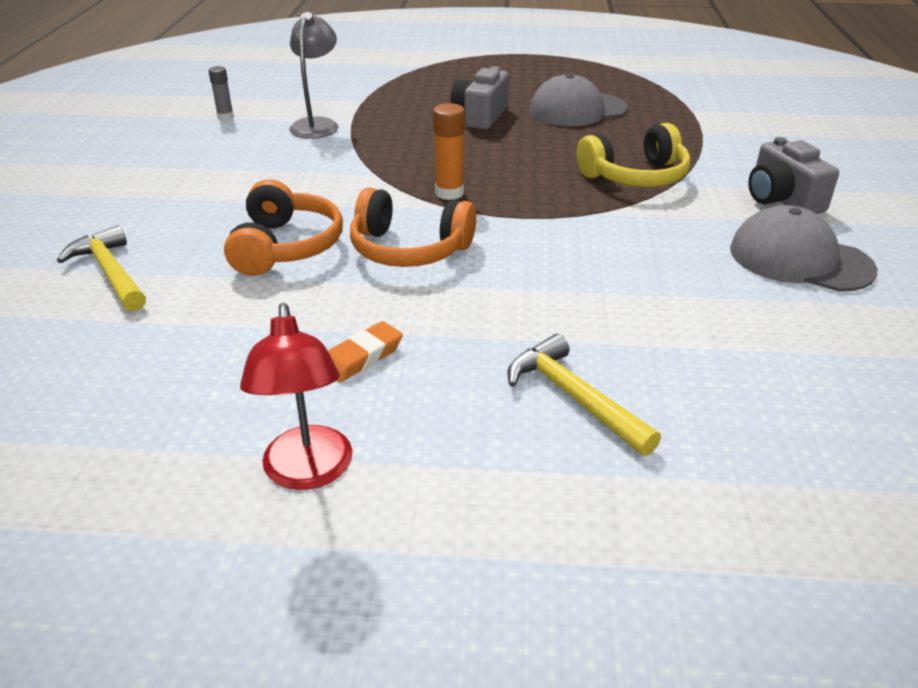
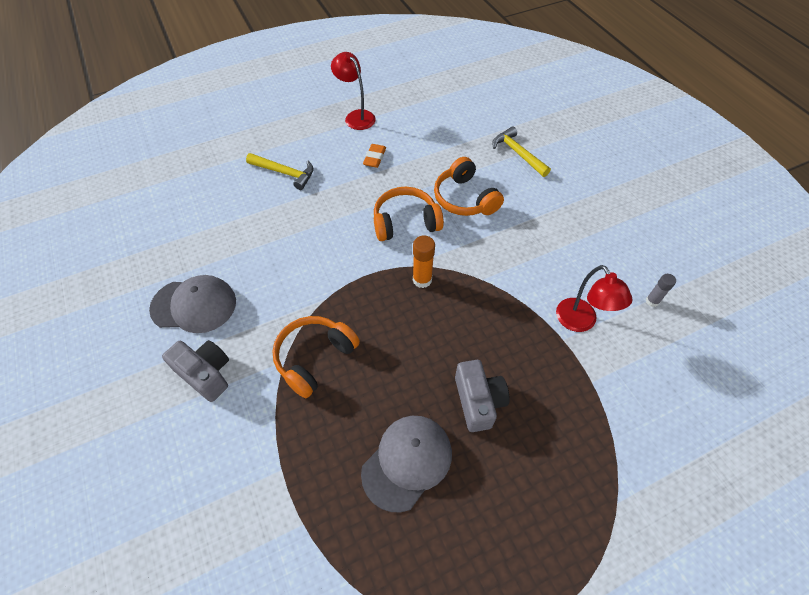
camera: 150 degrees right, 20 degrees up
yellow hammer [57,225,146,311] -> yellow hammer turned 150 degrees counterclockwise [492,127,551,177]
grey lamp [289,12,339,139] -> red lamp [556,265,633,332]
yellow headphones [577,123,691,187] -> orange headphones [272,316,360,398]

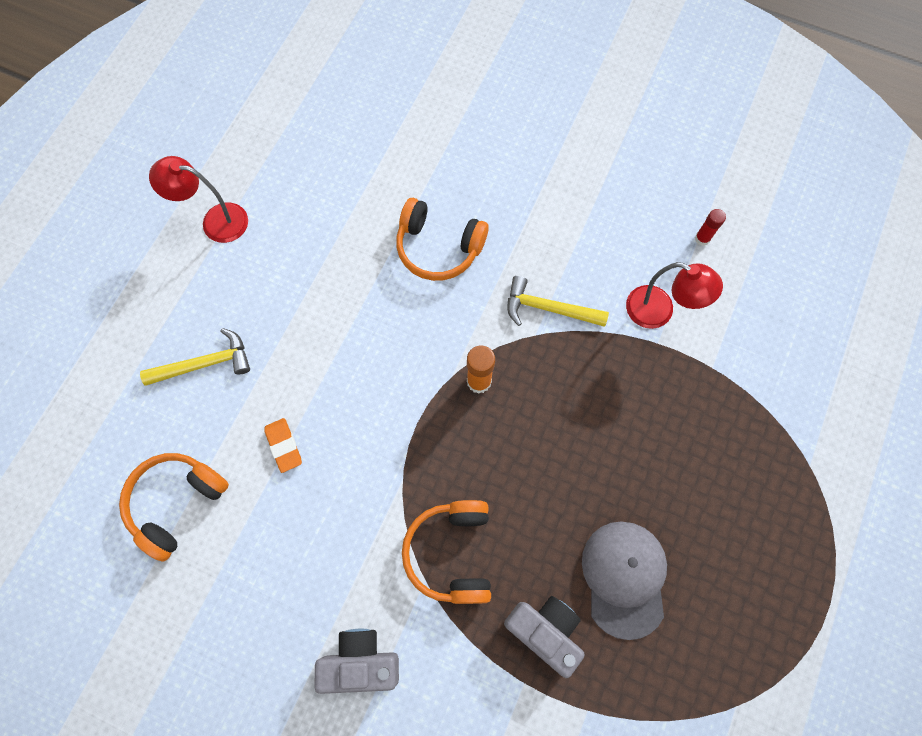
camera: 40 degrees left, 15 degrees up
grey cap [149,275,236,333] -> none
orange eraser [363,144,386,168] -> orange eraser moved to [264,418,302,473]
orange headphones [374,187,444,241] -> orange headphones moved to [119,453,229,562]
grey camera [455,360,510,432] -> grey camera moved to [504,596,585,678]
yellow hammer [492,127,551,177] -> yellow hammer moved to [507,276,609,327]
grey glue stick [646,274,676,307] -> red glue stick [695,209,726,246]

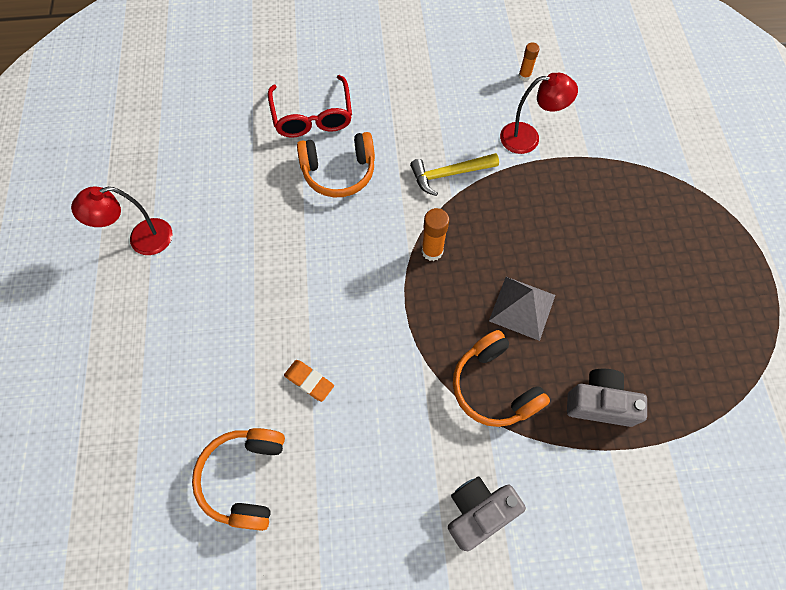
camera: 30 degrees left, 5 degrees down
yellow hammer [140,328,250,386] -> none
grey cap [582,521,667,640] -> none
red glue stick [695,209,726,246] -> orange glue stick [518,42,540,81]
none -> red glasses [268,75,352,138]
none -> grey pyramid [489,277,555,341]

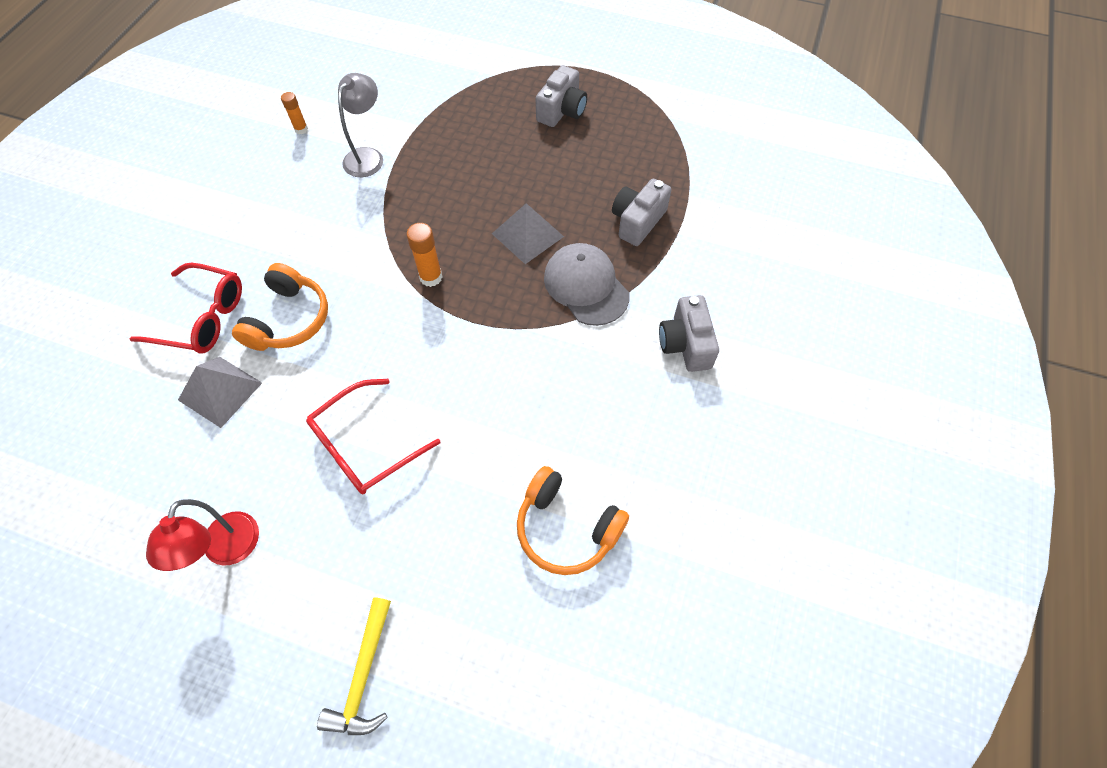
camera: 65 degrees left, 5 degrees down
orange eraser [284,360,334,402] -> none
yellow hammer [410,153,499,196] -> yellow hammer moved to [317,597,391,735]
orange headphones [453,330,550,427] -> grey cap [544,243,629,326]
red lamp [500,73,578,154] -> grey lamp [338,73,383,177]
none -> grey pyramid [178,357,262,428]
none -> red glasses [306,379,440,494]
none -> grey camera [536,65,587,127]

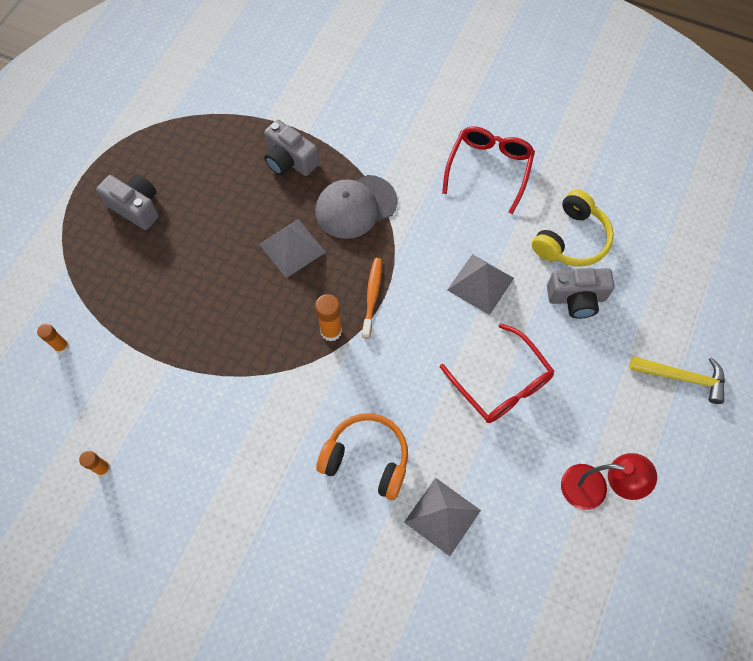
camera: 85 degrees left, 5 degrees up
red glasses [130,263,242,353] -> red glasses moved to [442,127,535,214]
grey lamp [338,73,383,177] -> none
orange headphones [517,466,629,575] -> yellow headphones [532,190,614,266]
grey camera [659,295,719,372] -> grey camera moved to [547,268,615,319]
none -> orange glue stick [37,324,69,353]
none -> orange toothbrush [362,258,382,338]
none -> grey pyramid [447,254,514,315]

